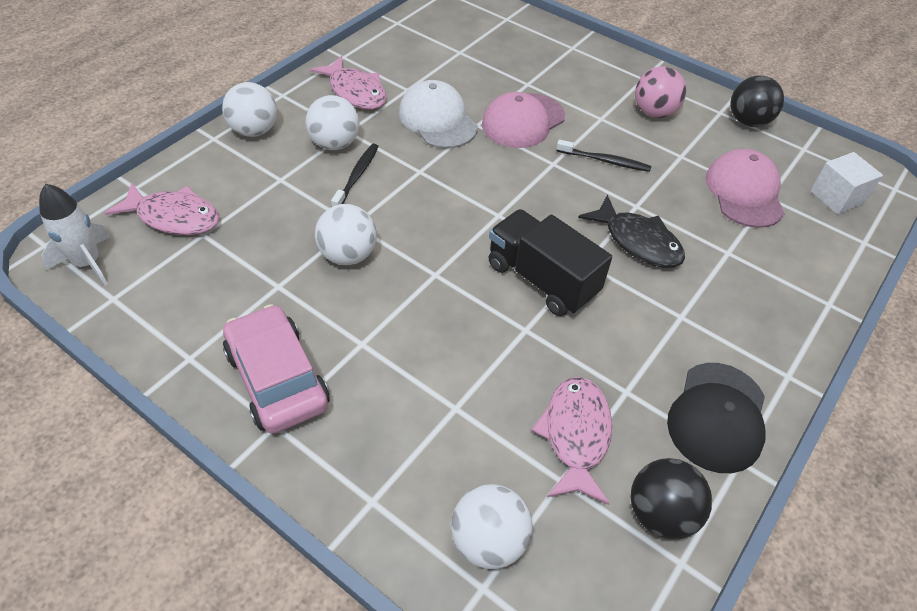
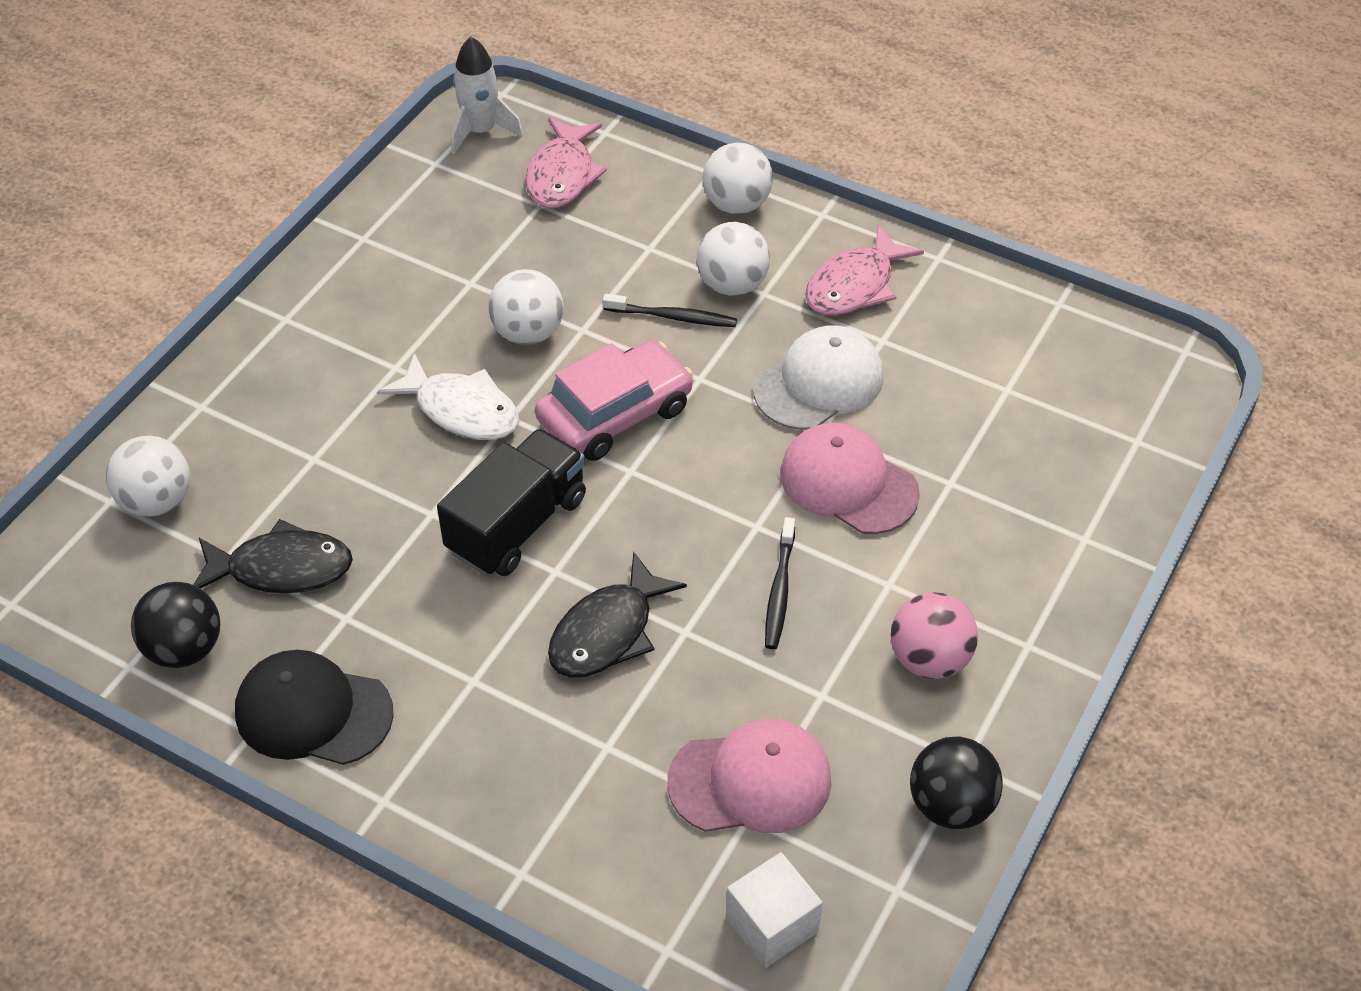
camera: 85 degrees right, 0 degrees up
pink car [223,304,330,434] -> pink car moved to [535,340,693,461]
pink fish [531,377,612,505] -> black fish [193,519,353,594]
none -> white fish [377,353,519,440]

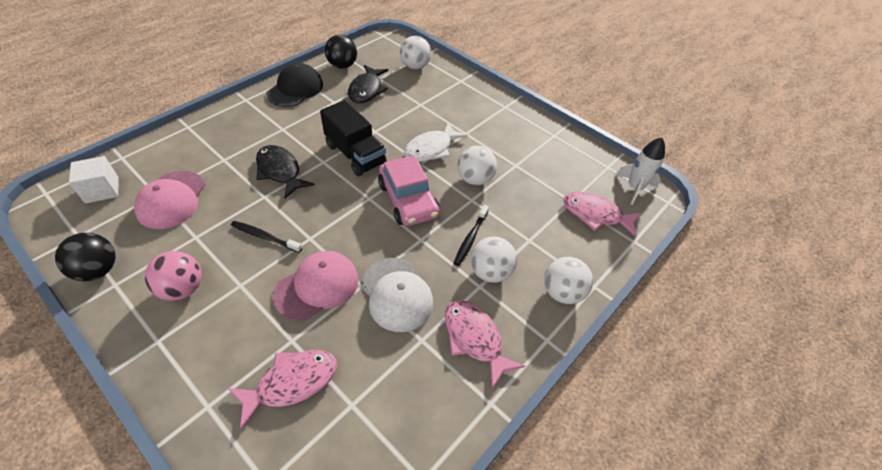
camera: 100 degrees right, 0 degrees up
none -> pink fish [228,350,337,430]

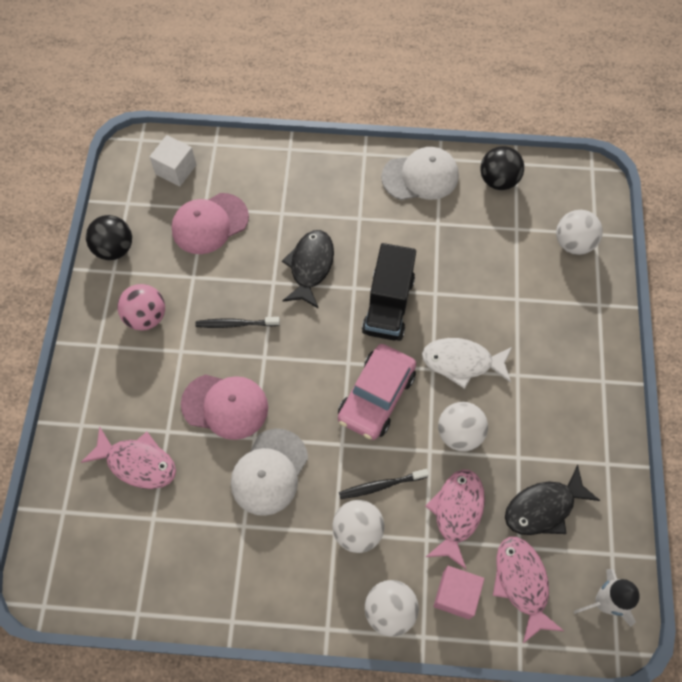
camera: 55 degrees right, 15 degrees up
black toothbrush [231,221,302,253] -> black toothbrush turned 75 degrees counterclockwise [196,317,280,328]
black cap [266,63,323,107] -> white cap [381,147,459,200]
black fish [348,65,389,103] -> black fish moved to [505,465,600,535]
pink fish [445,300,525,389] -> pink fish moved to [425,470,485,570]
none -> pink cube [433,566,484,619]

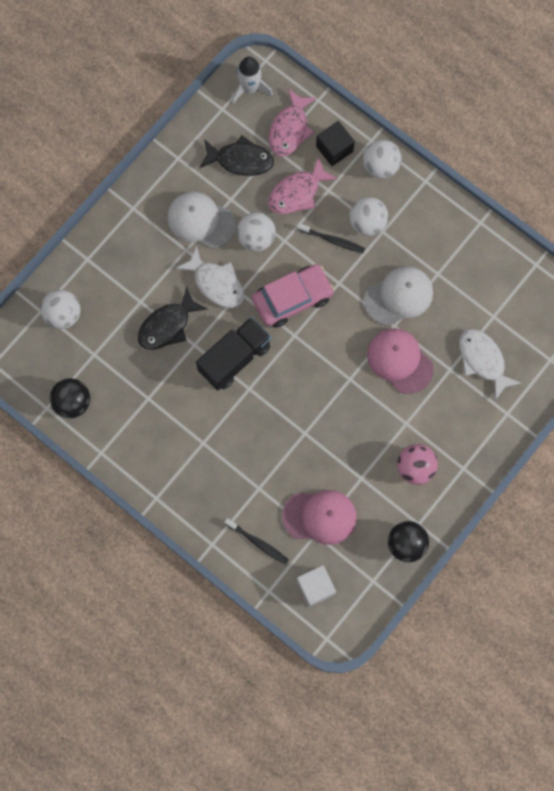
camera: 145 degrees left, 10 degrees up
pink fish [81,426,176,489] -> white fish [459,329,522,401]
black toothbrush [196,317,280,328] -> black toothbrush moved to [224,518,289,565]
black fish [282,230,334,309] -> black fish moved to [138,286,208,350]
white cap [381,147,459,200] -> white cap moved to [167,192,236,249]
pink cube [433,566,484,619] -> black cube [316,121,355,166]

